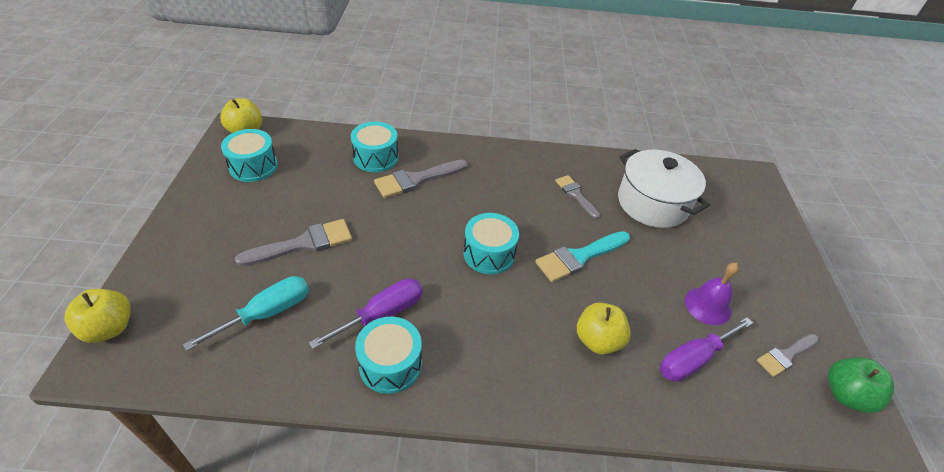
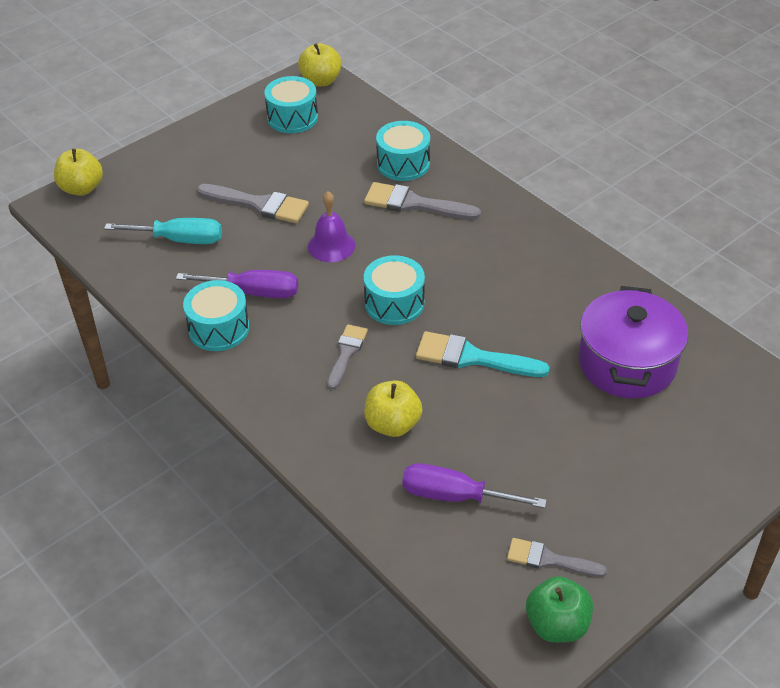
camera: 50 degrees right, 0 degrees up
grey brush [555,175,600,219] -> grey brush moved to [327,324,368,390]
white pot [618,149,710,228] -> purple pot [579,286,688,399]
purple bell [685,263,739,325] -> purple bell moved to [308,191,355,262]

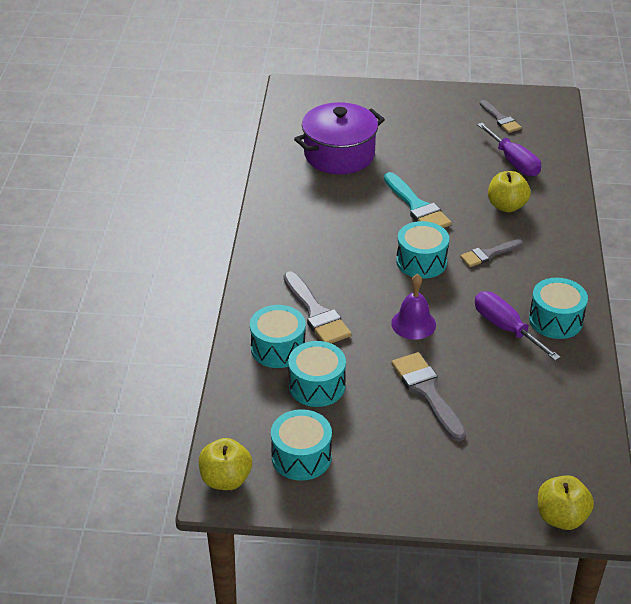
camera: 135 degrees left, 5 degrees down
turquoise screwdriver [104,218,222,244] -> none
green apple [526,576,593,643] -> none
none -> turquoise drum [288,341,346,407]

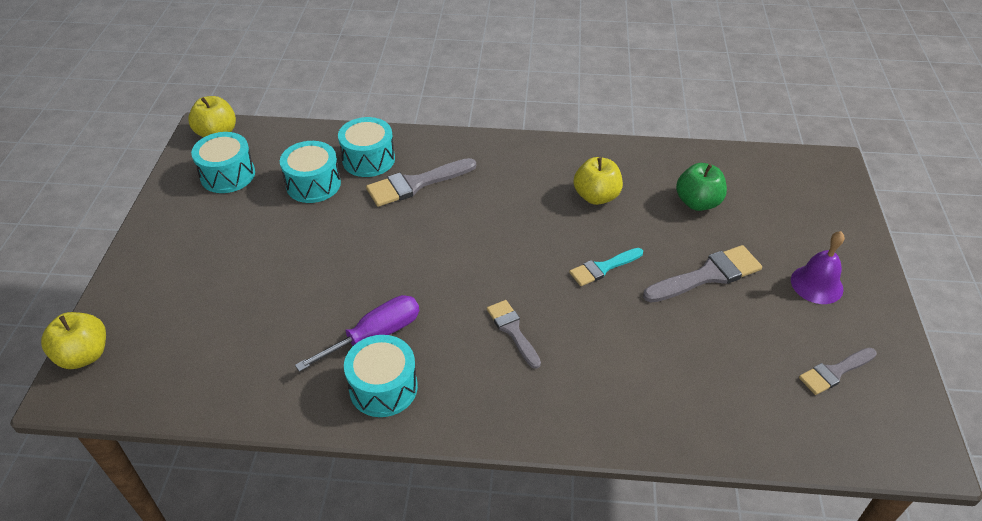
camera: 90 degrees right, 5 degrees up
purple pot [294,102,385,174] -> green apple [676,163,727,211]
turquoise brush [384,172,451,228] -> turquoise brush [569,248,643,286], size x0.64
purple bell [391,274,436,340] -> purple bell moved to [791,231,845,304]
grey brush [391,352,466,441] -> grey brush moved to [643,245,762,302]
turquoise drum [396,221,449,279] -> none
purple screwdriver [477,123,541,176] -> none
yellow apple [488,171,531,212] -> yellow apple moved to [574,157,623,205]

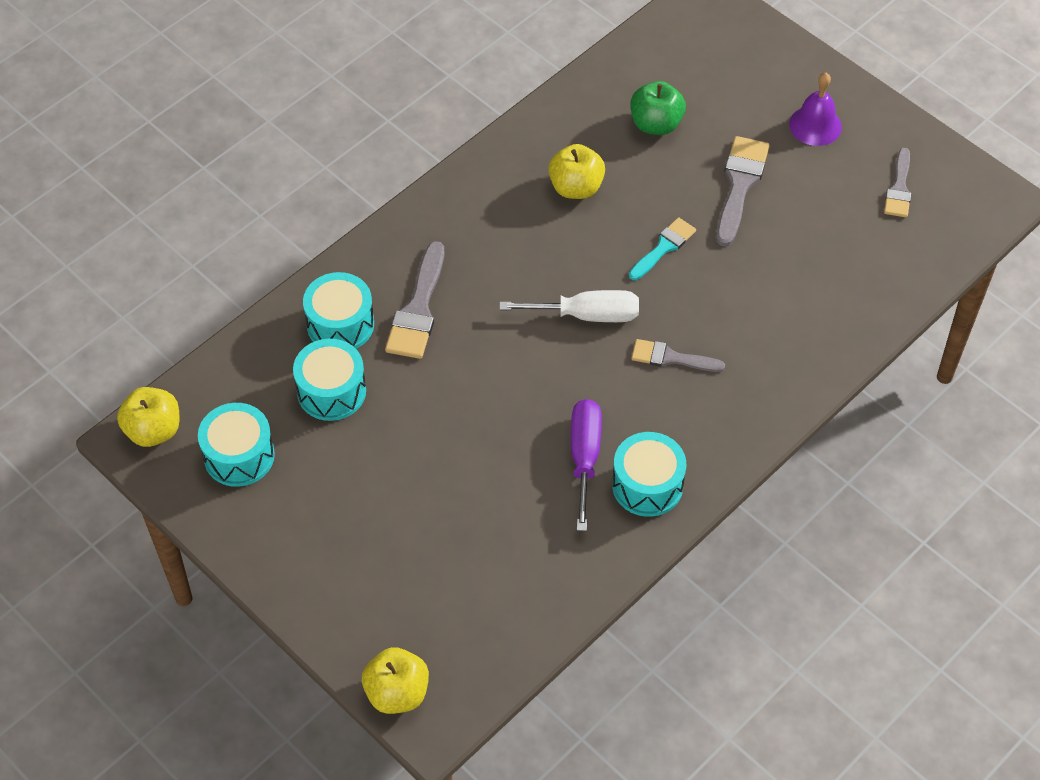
camera: 50 degrees left, 10 degrees up
turquoise brush [569,248,643,286] -> turquoise brush turned 150 degrees counterclockwise [629,217,696,280]
none -> white screwdriver [499,290,639,322]

